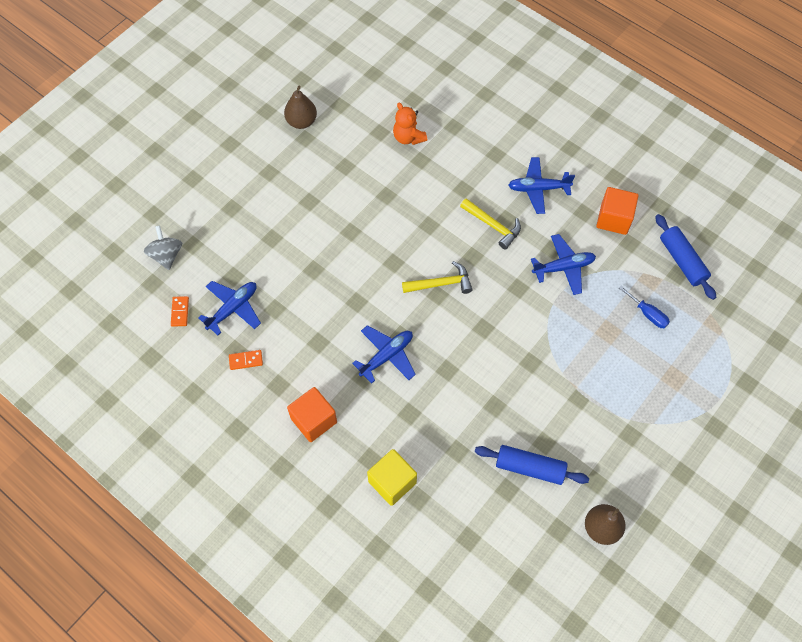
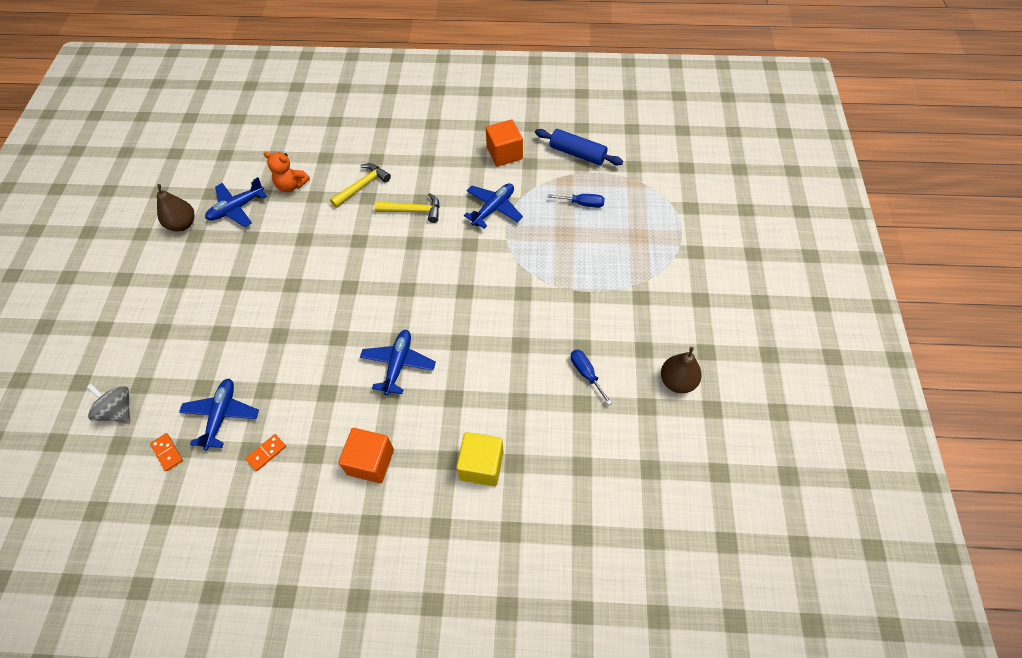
camera: 35 degrees left, 5 degrees down
yellow hammer [402,261,472,294] -> yellow hammer moved to [330,163,391,208]
blue rolling pin [475,445,589,485] -> blue screwdriver [571,350,612,405]
blue plane [508,157,575,214] -> blue plane moved to [205,177,267,227]

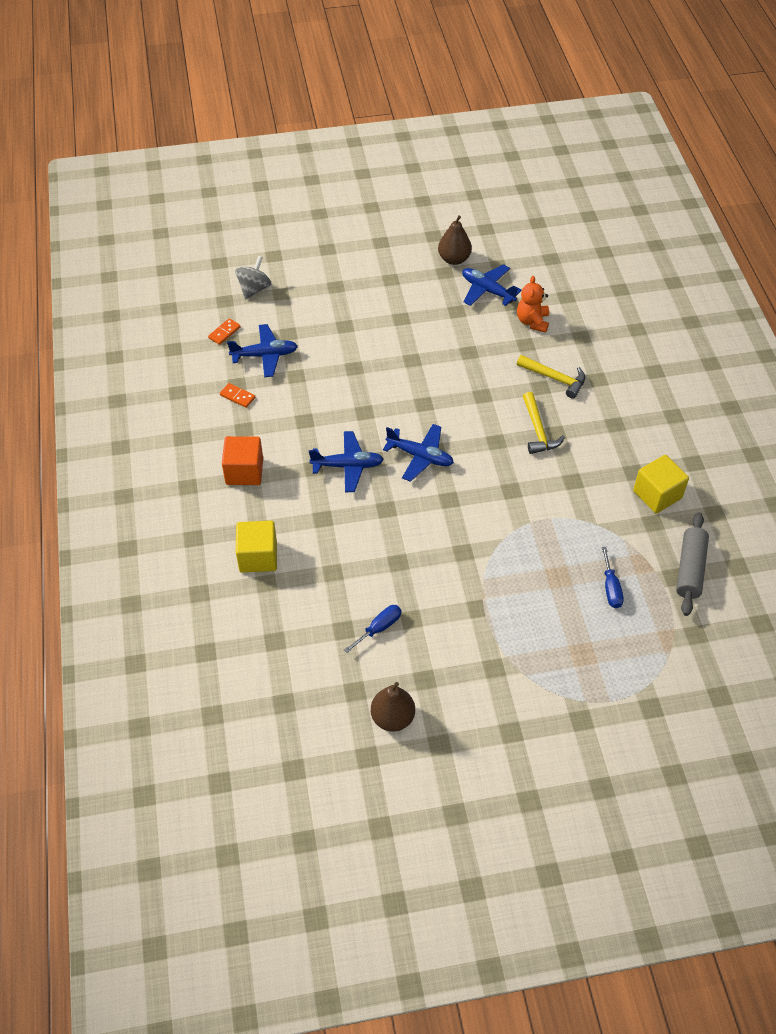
camera: 75 degrees right, 5 degrees down
blue plane [464,183,523,229] -> blue plane moved to [383,424,454,482]
orange cube [486,119,523,166] -> yellow cube [633,455,689,514]
blue rolling pin [535,129,623,165] -> grey rolling pin [676,512,709,616]

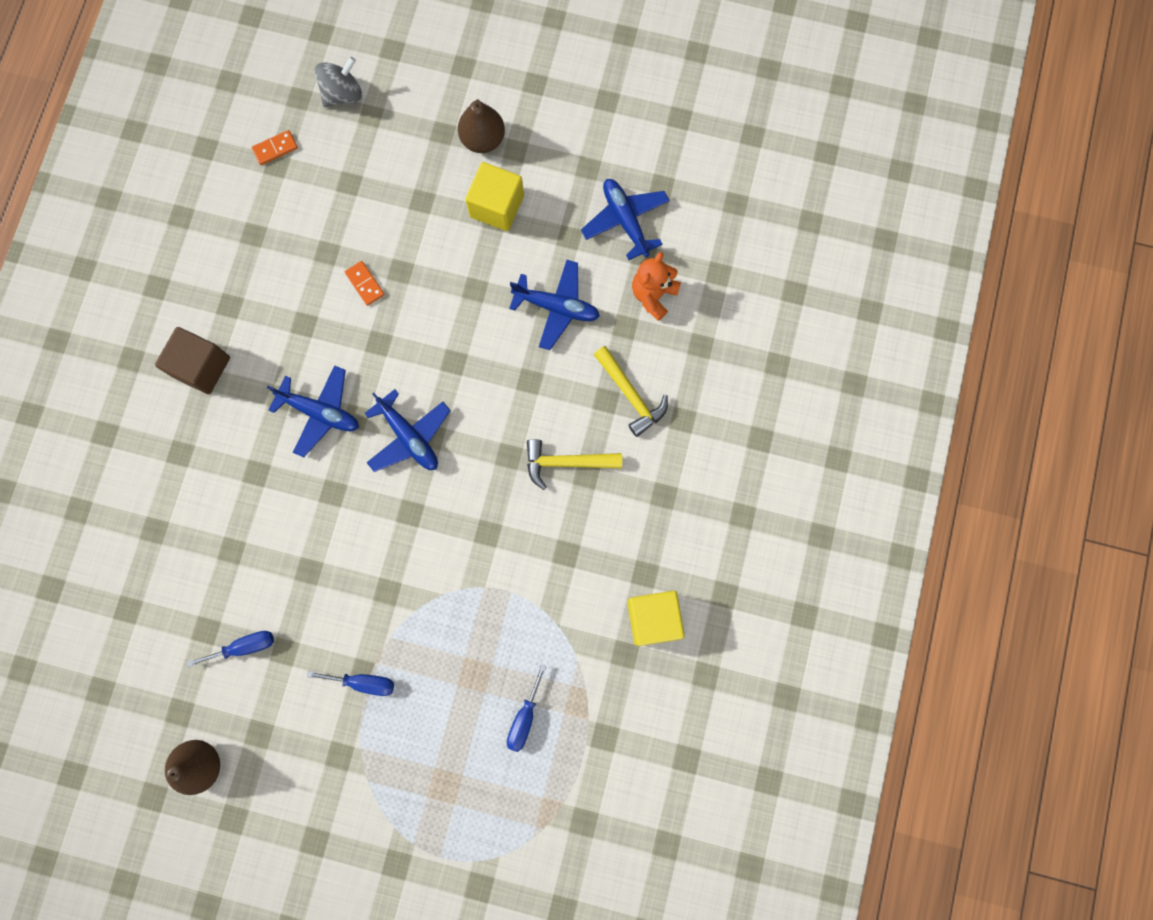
camera: 25 degrees right, 25 degrees up
orange domino [220,383,255,408] -> orange domino moved to [345,261,385,306]
orange cube [222,436,263,485] -> brown cube [155,327,230,394]
blue plane [227,324,298,377] -> blue plane moved to [509,260,600,350]
yellow cube [236,521,277,573] -> yellow cube moved to [465,162,524,231]
brown pear [438,215,472,265] -> brown pear moved to [458,99,505,153]
yellow hammer [523,392,565,454] -> yellow hammer turned 75 degrees clockwise [527,439,622,490]
grey rolling pin [676,512,709,616] -> none
none -> blue screwdriver [307,671,394,696]

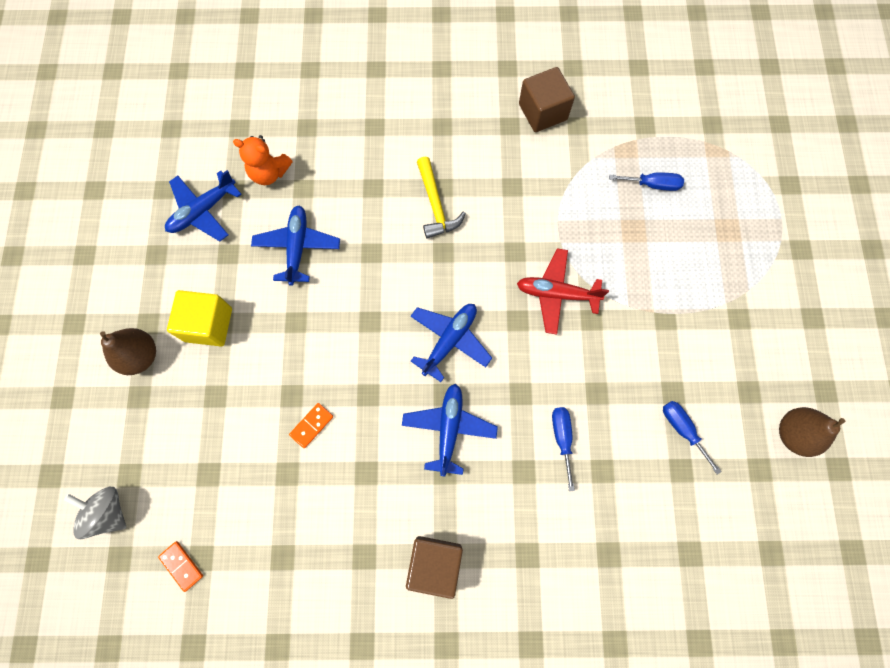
camera: 105 degrees left, 5 degrees down
blue screwdriver [307,671,394,696] -> blue screwdriver moved to [552,407,575,491]
yellow hammer [594,346,668,437] -> none
yellow cube [627,591,685,646] -> brown cube [519,67,575,132]
none -> red plane [517,248,609,335]

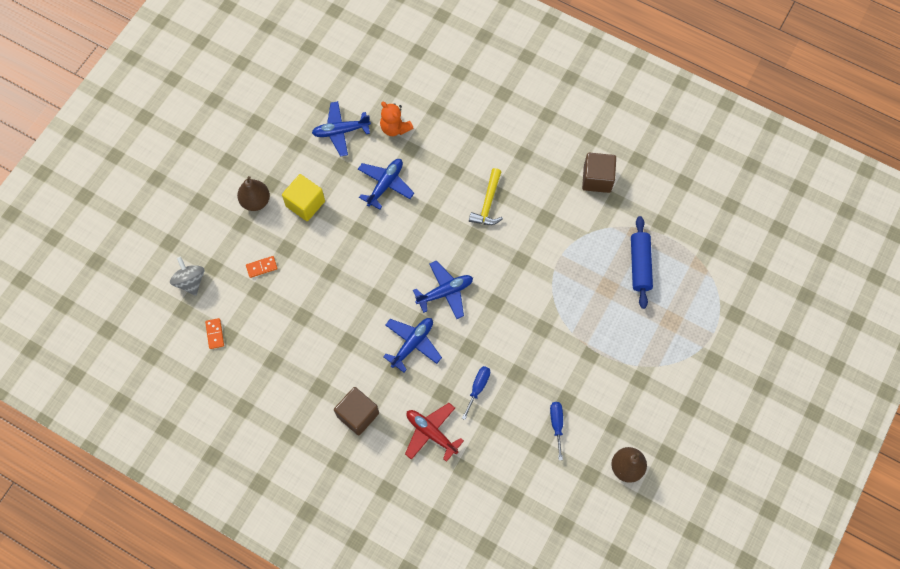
camera: 30 degrees right, 5 degrees down
orange domino [289,403,333,448] -> orange domino moved to [246,256,278,278]
red plane [517,248,609,335] -> red plane moved to [405,403,464,462]
blue screwdriver [609,173,684,191] -> blue rolling pin [631,216,653,309]

